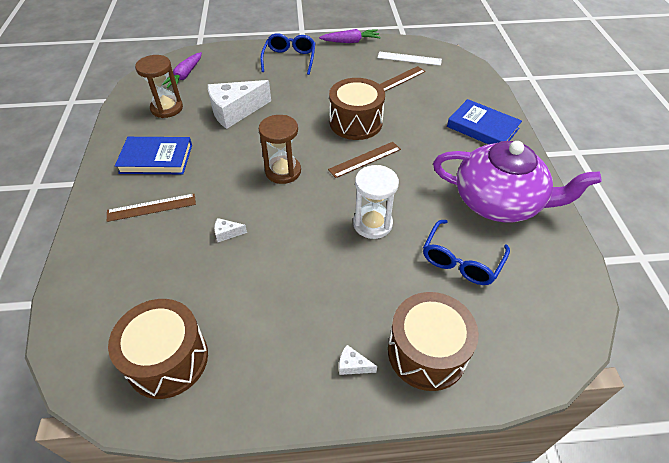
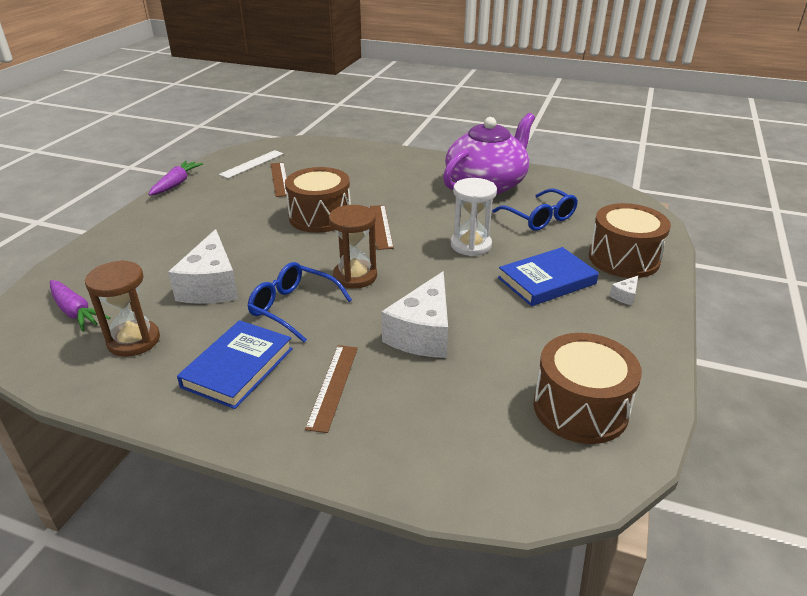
camera: 65 degrees left, 15 degrees down
white cheese [214,218,247,242] -> white cheese [381,271,448,358], size x2.49
blue glasses [260,33,315,75] -> blue glasses moved to [247,262,352,342]
blue book [447,99,522,144] -> blue book moved to [498,247,599,306]

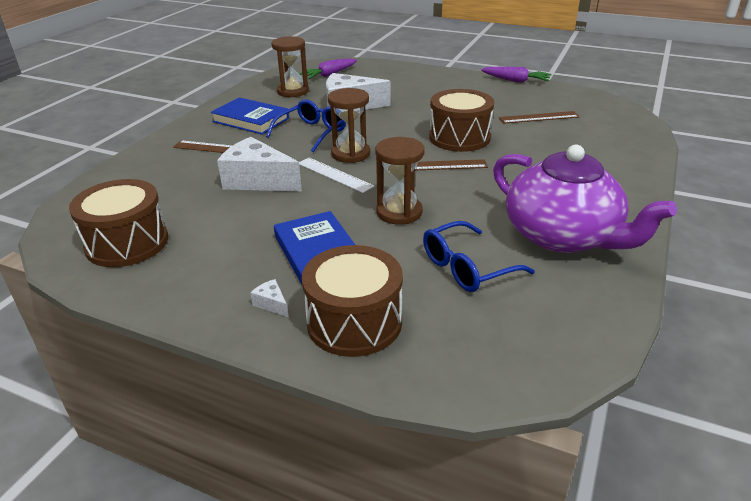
camera: 95 degrees right, 0 degrees up
white ruler [219,150,284,178] -> white ruler moved to [299,158,375,193]
white hourglass [451,178,497,256] -> brown hourglass [375,137,424,225]

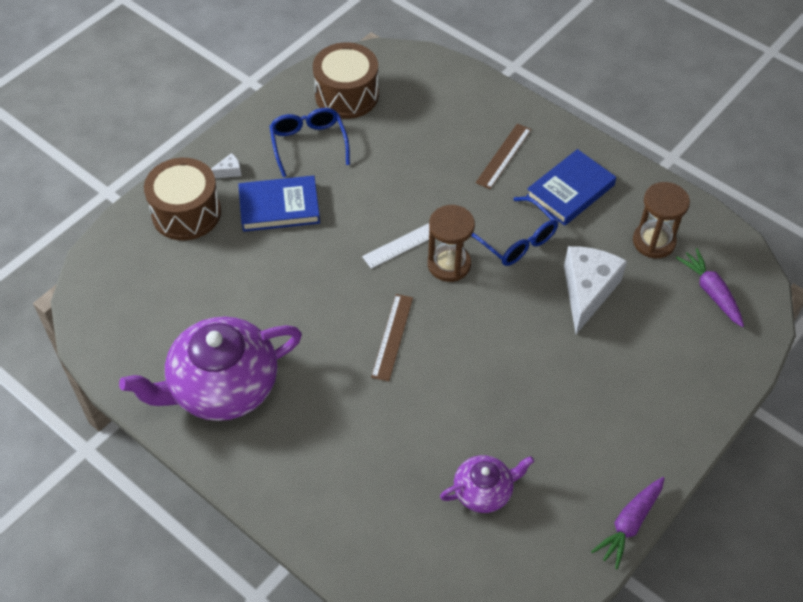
camera: 105 degrees right, 20 degrees up
white cheese [217,137,302,192] -> none
brown hourglass [375,137,424,225] -> none
blue glasses [423,221,535,292] -> blue glasses moved to [269,108,350,177]
brown drum [429,89,494,152] -> none
brown ruler [499,111,579,124] -> purple teapot [440,455,534,513]

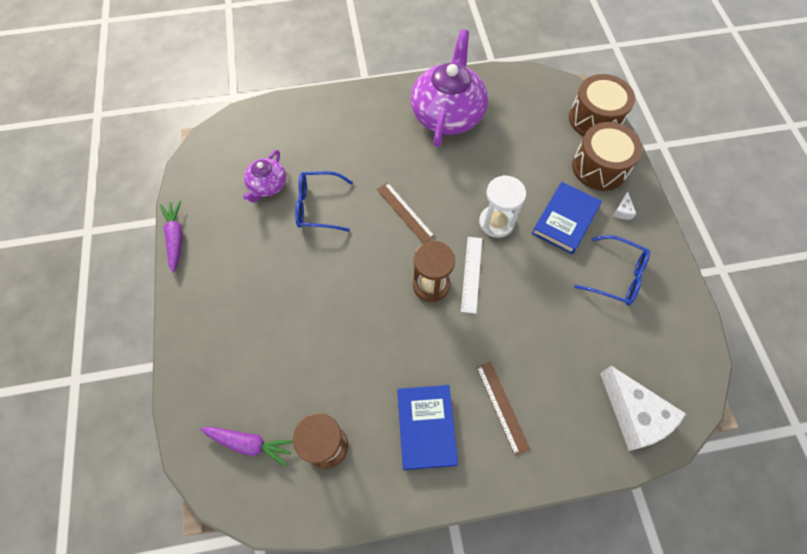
camera: 130 degrees right, 10 degrees up
brown drum [313,43,379,119] -> brown drum moved to [569,74,635,137]
blue glasses [471,197,558,266] -> blue glasses moved to [295,171,353,232]
white cheese [564,246,627,334] -> white cheese moved to [600,366,686,451]
none -> white hourglass [479,175,526,238]

